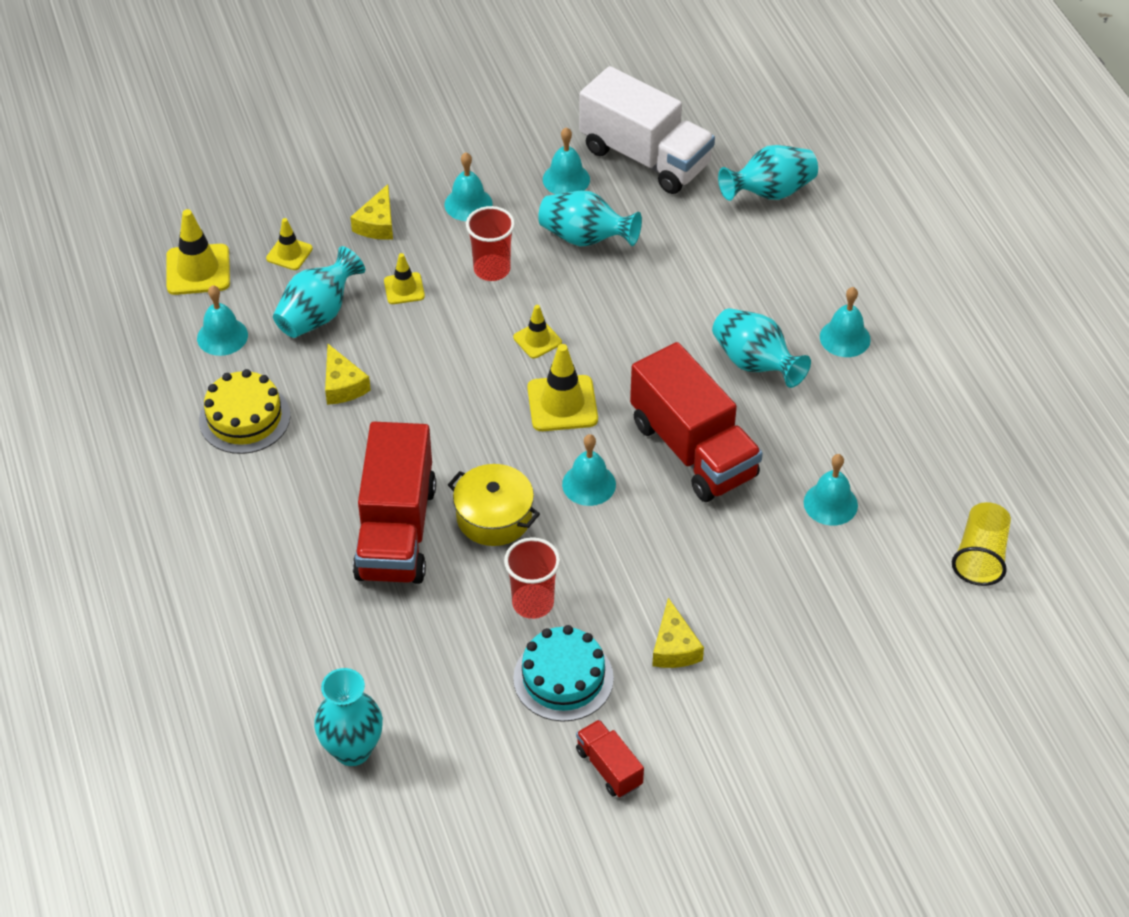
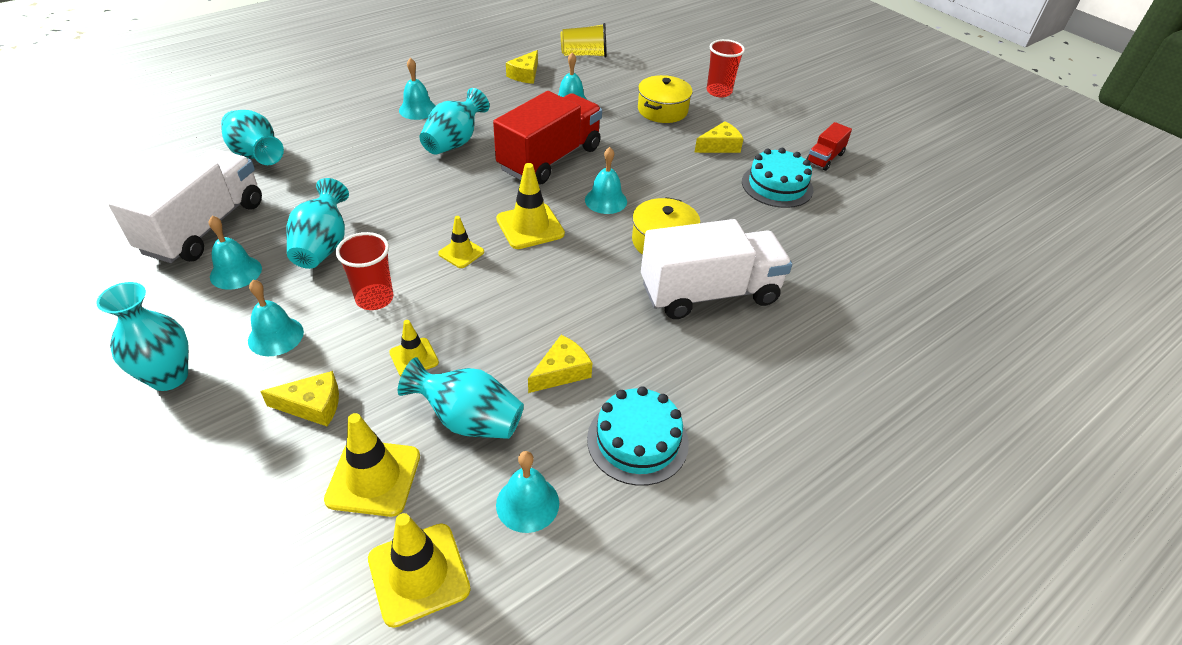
camera: 110 degrees left, 5 degrees down
yellow cake [199,369,290,454] -> turquoise cake [587,386,689,486]
yellow traffic cone [266,218,313,270] -> yellow traffic cone [324,413,420,517], size x1.68
turquoise vase [314,668,383,766] -> turquoise vase moved to [96,282,189,391]
red truck [353,422,436,584] -> white truck [641,219,792,319]
red cup [504,537,560,619] -> red cup moved to [707,39,745,97]
none -> yellow cheese [506,50,538,84]
none -> yellow pot [638,75,693,123]

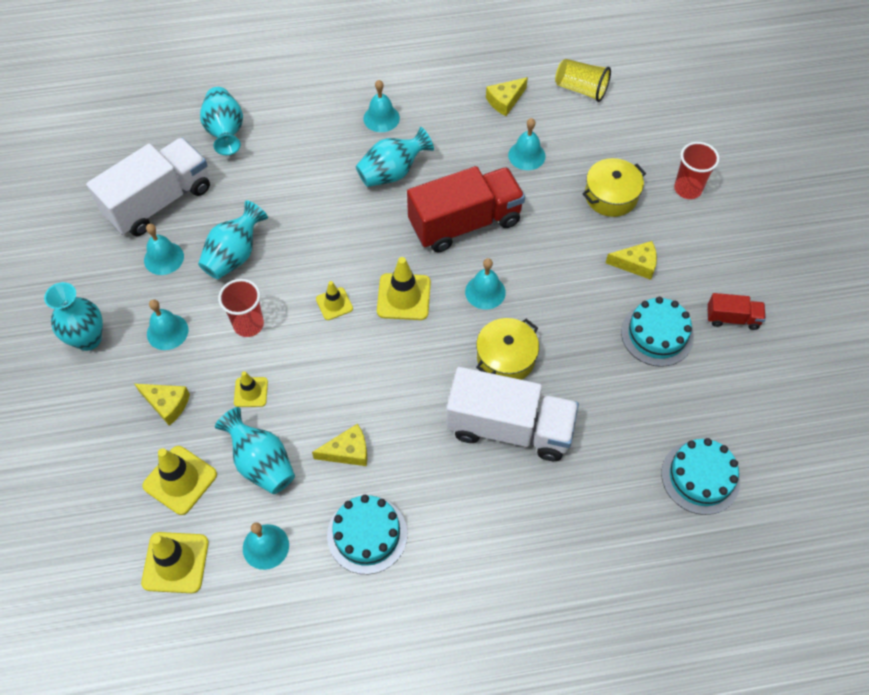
camera: 30 degrees right, 15 degrees up
red truck [806,122,852,171] -> red truck turned 150 degrees counterclockwise [707,293,766,330]
none -> turquoise cake [661,438,740,515]

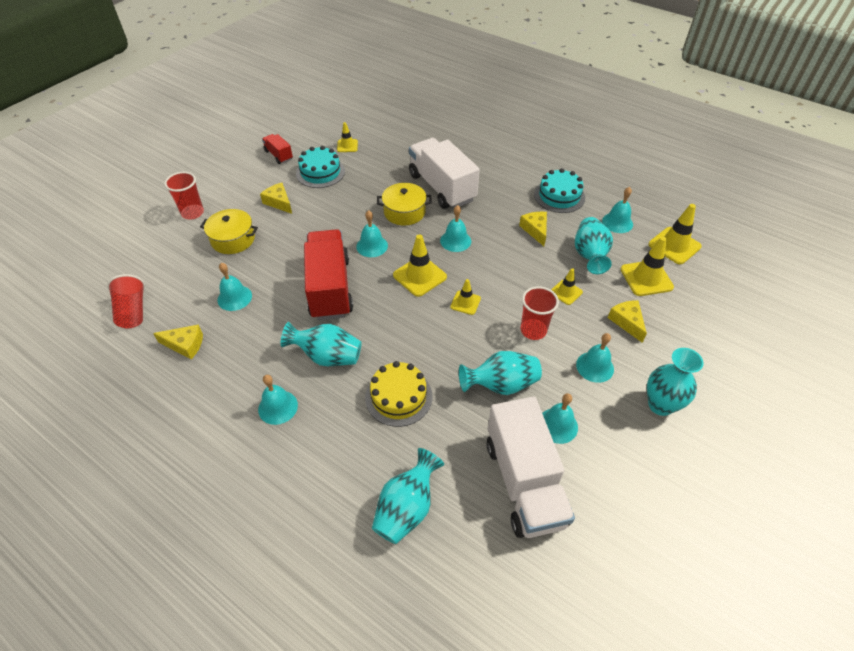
camera: 135 degrees left, 10 degrees down
white truck [86,138,210,236] -> white truck turned 105 degrees counterclockwise [487,397,575,538]
yellow cheese [312,423,367,466] -> yellow cheese turned 45 degrees clockwise [519,212,547,246]
red truck [407,166,525,252] -> red truck turned 60 degrees clockwise [304,229,353,320]
yellow cup [555,59,611,102] -> red cup [107,274,145,328]
turquoise cake [661,438,740,515] -> none
none -> yellow traffic cone [337,122,358,152]
none -> yellow cake [365,361,432,427]
none -> turquoise bell [440,205,471,252]

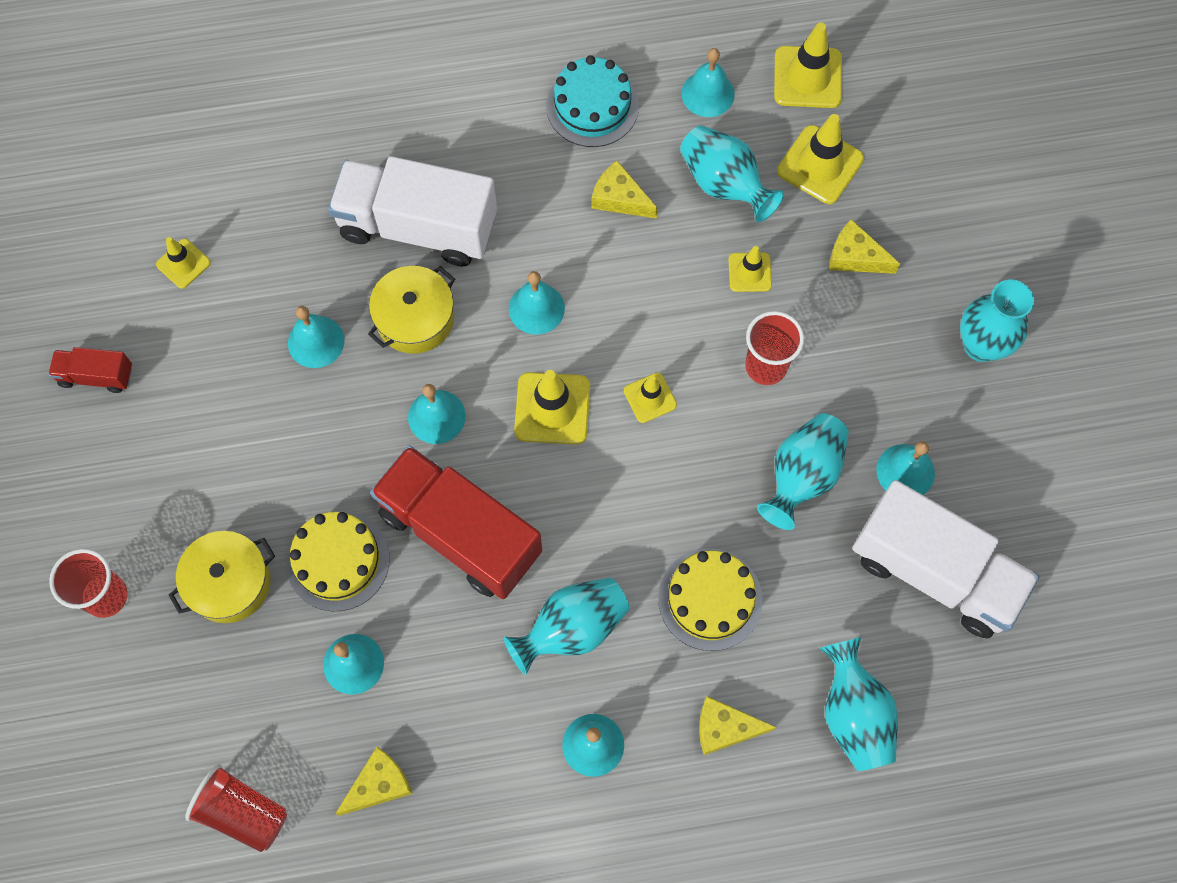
camera: 45 degrees left, 20 degrees up
yellow cheese [260,183,292,214] -> yellow cheese moved to [699,696,776,755]
turquoise cake [296,146,345,188] -> none
turquoise bell [576,333,614,383] -> turquoise bell moved to [288,306,344,368]
none -> yellow cake [286,511,390,611]

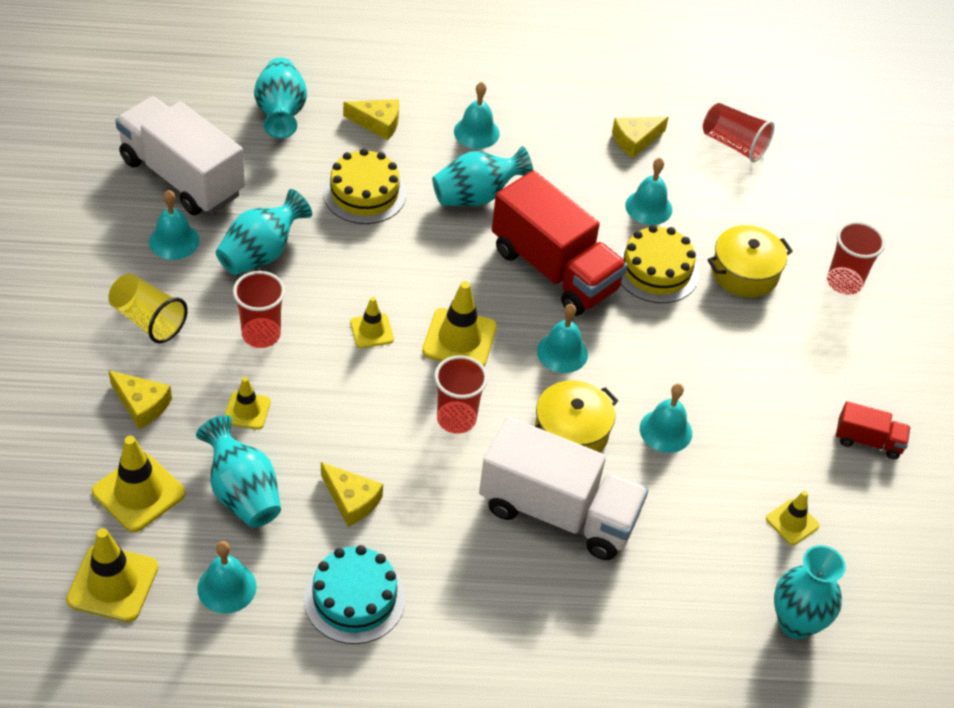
camera: 175 degrees left, 20 degrees down
turquoise bell [509,271,565,334] -> red cup [434,355,488,434]
turquoise vase [960,279,1034,362] -> turquoise vase moved to [774,545,846,639]
none -> yellow cup [109,273,188,343]

